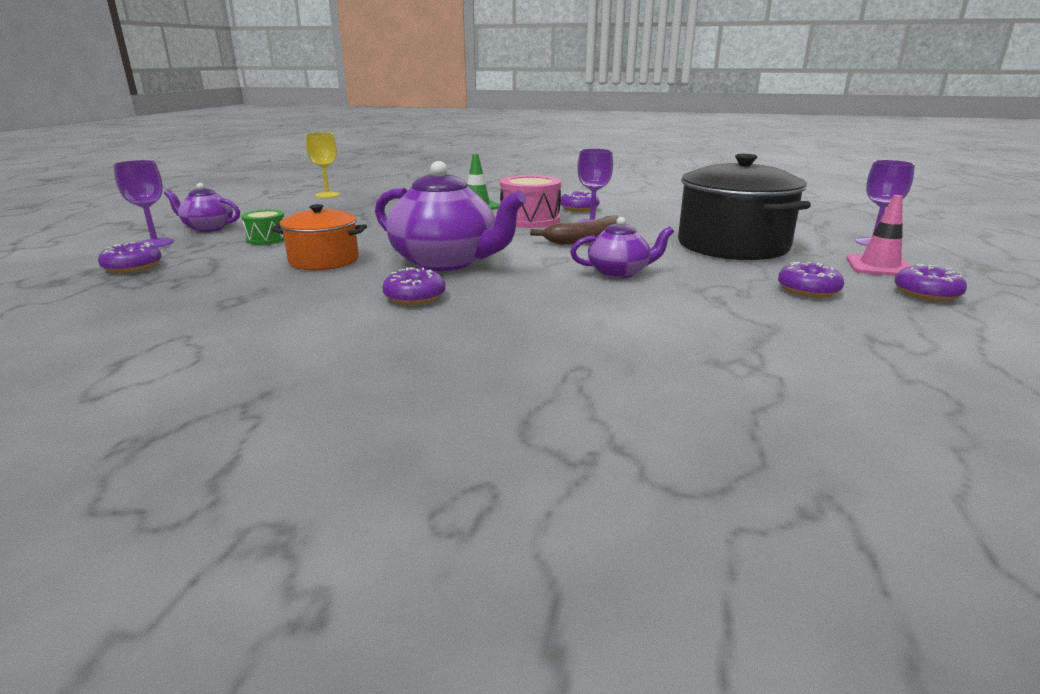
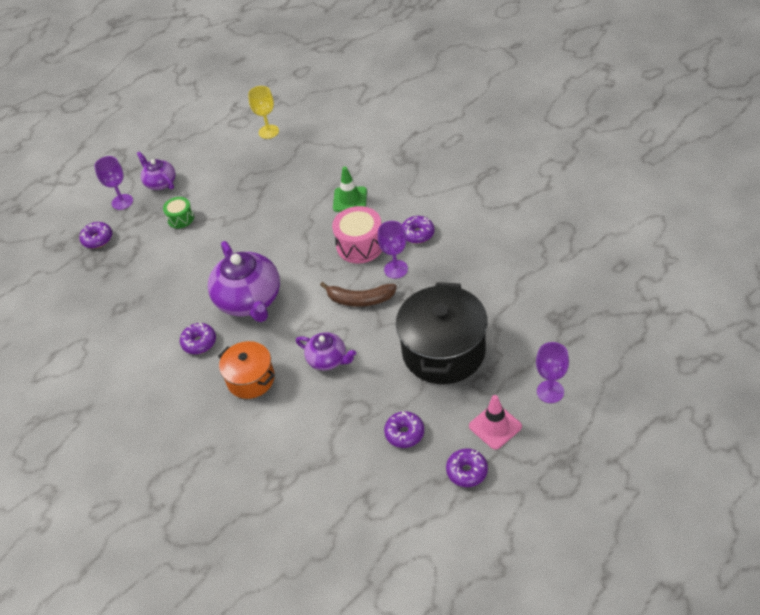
camera: 40 degrees right, 25 degrees up
orange pot [271,204,367,270] -> orange pot moved to [218,341,275,399]

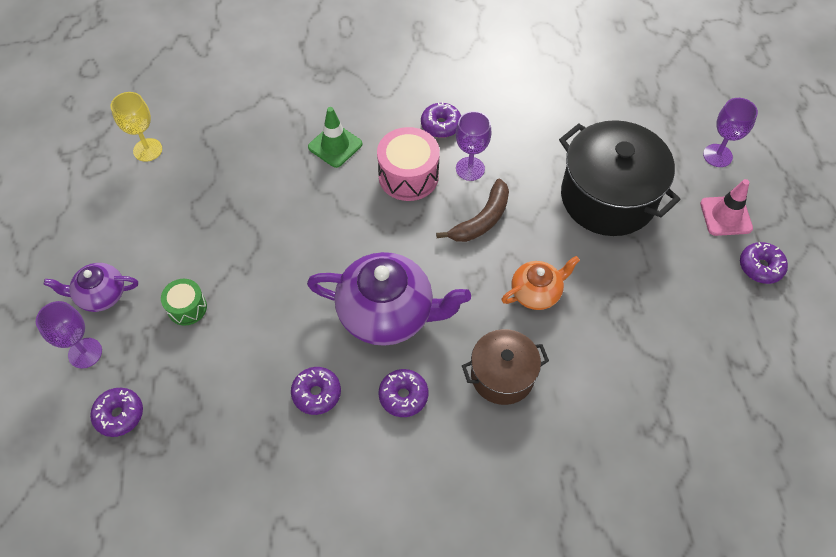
camera: 60 degrees left, 10 degrees up
orange pot [218,341,275,399] -> brown pot [462,329,549,405]
purple teapot [296,332,356,371] -> orange teapot [501,256,580,310]
purple donut [384,411,424,448] -> purple donut moved to [291,367,341,415]

